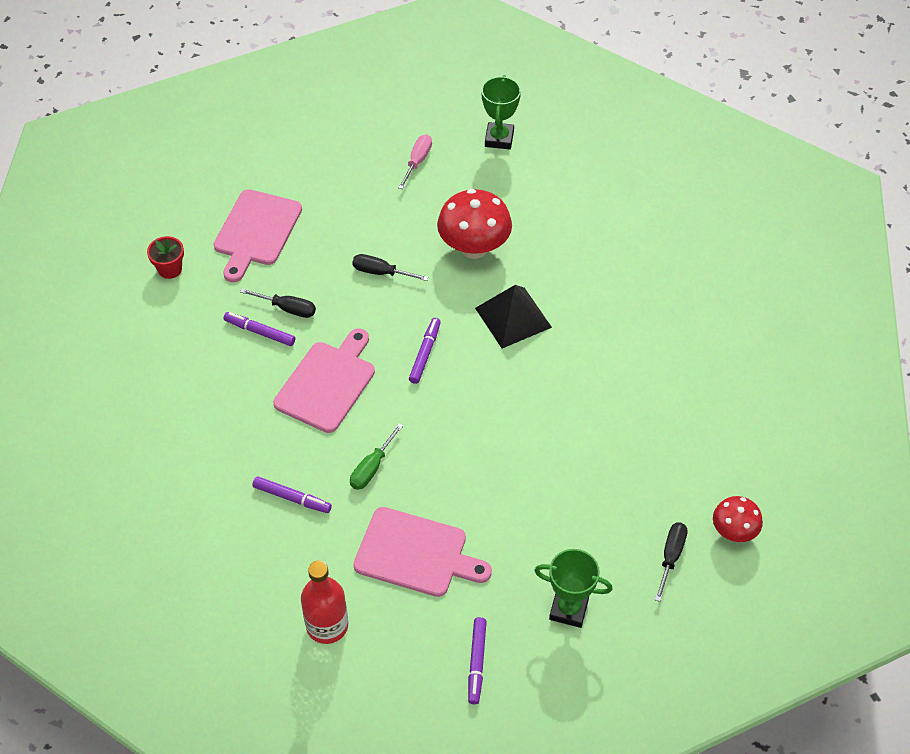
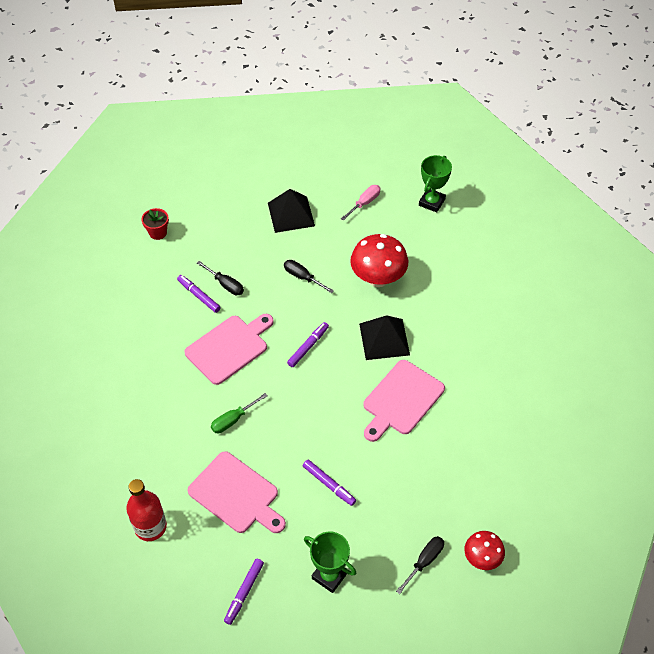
camera: 20 degrees right, 0 degrees up
pink cutting board [214,189,302,282] -> pink cutting board moved to [363,360,445,442]
purple marker [252,476,332,513] -> purple marker moved to [303,460,356,506]
none -> black pyramid [268,189,315,233]

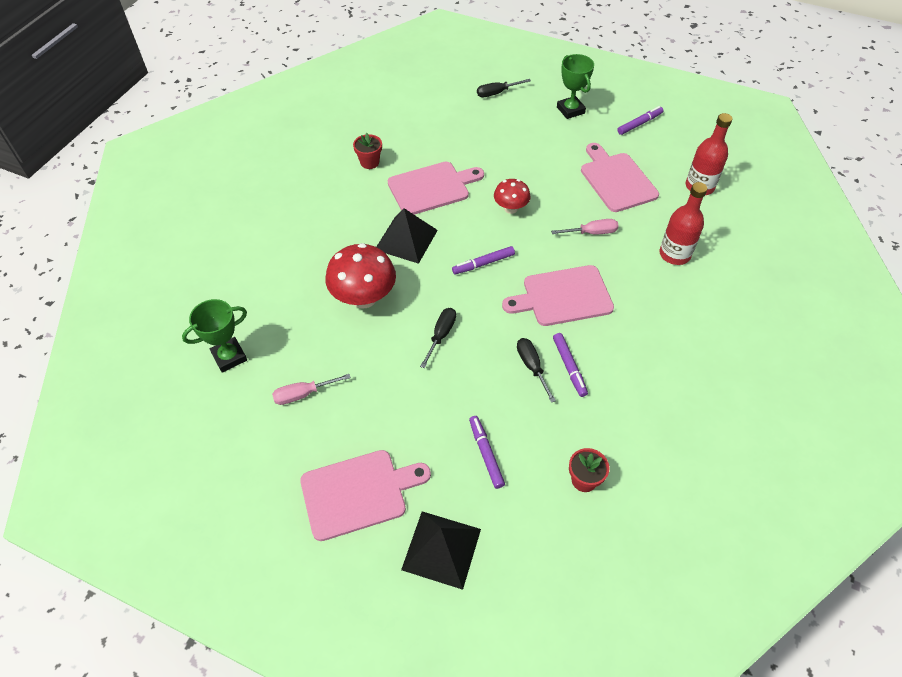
camera: 150 degrees left, 0 degrees up
green screwdriver [211,393,267,433] -> pink screwdriver [551,219,618,235]
black pyramid [268,189,315,233] -> black pyramid moved to [401,511,481,590]
black screwdriver [284,260,334,293] -> black screwdriver turned 135 degrees counterclockwise [420,308,456,368]
purple marker [303,460,356,506] -> purple marker moved to [469,416,505,489]
red mushroom [464,531,505,570] -> red mushroom moved to [494,179,531,214]
none -> pink cutting board [300,450,431,541]
none -> red flower pot [353,133,382,169]
none -> red bottle [659,182,707,265]

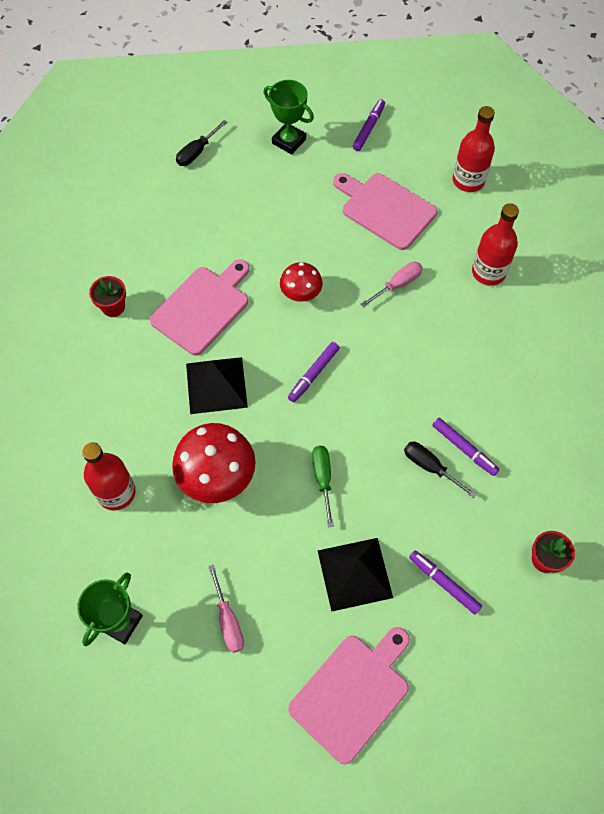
camera: 30 degrees left, 10 degrees up
pink screwdriver [272,374,351,405] -> pink screwdriver turned 60 degrees counterclockwise [208,565,244,653]
black pyramid [401,511,481,590] -> black pyramid moved to [318,538,393,612]
black screwdriver [420,308,456,368] -> green screwdriver [312,446,334,527]
pink cutting board [502,265,614,326] -> none
none -> red bottle [82,442,136,511]

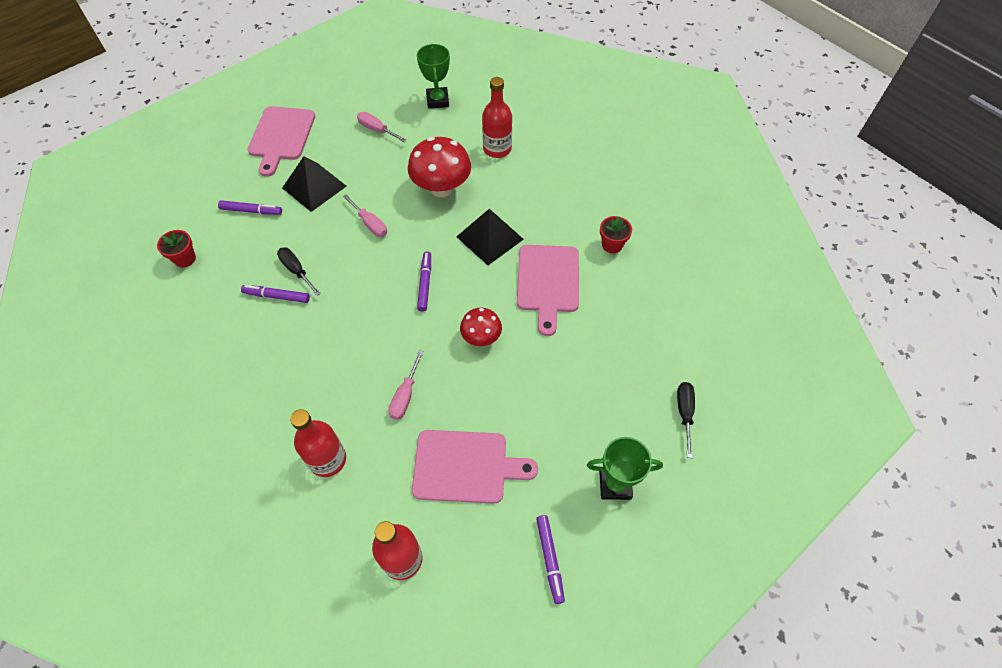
camera: 145 degrees right, 5 degrees down
green screwdriver [312,446,334,527] -> pink screwdriver [343,195,387,237]
black screwdriver [404,442,477,498] -> black screwdriver turned 135 degrees counterclockwise [277,248,321,296]

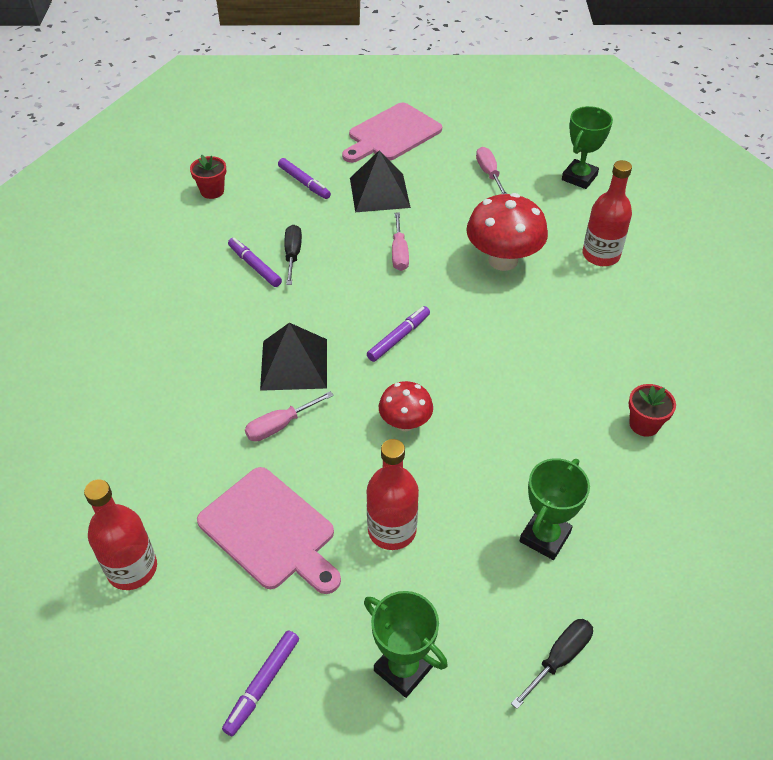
camera: 40 degrees right, 10 degrees down
red bottle [290,409,346,477] -> red bottle moved to [367,439,419,550]
black pyramid [456,209,524,265] -> black pyramid moved to [260,323,327,391]
pink cutting board [517,245,579,336] -> none
none -> green trophy [520,458,590,560]

